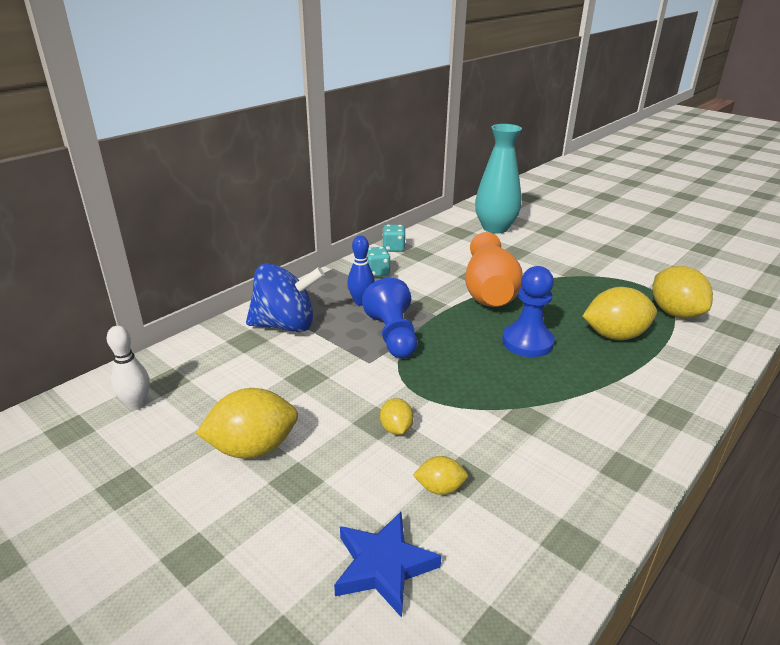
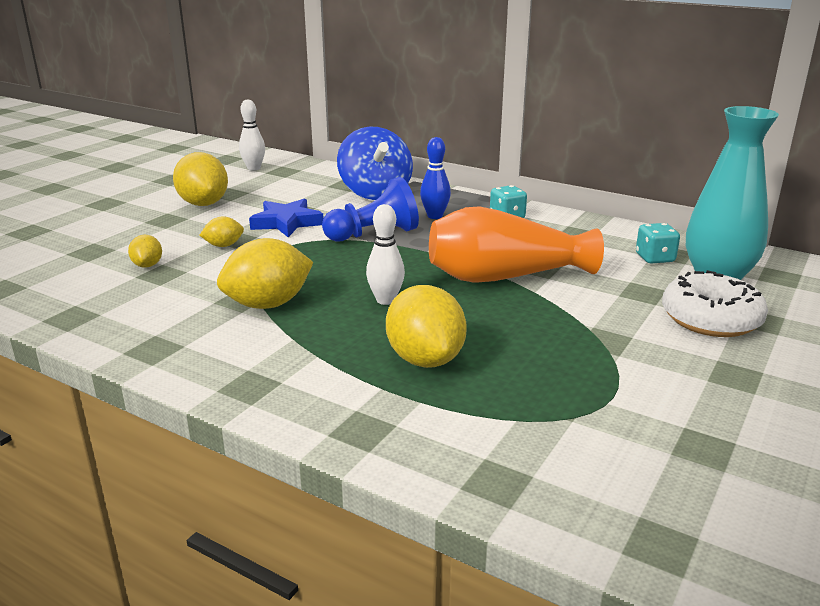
camera: 80 degrees right, 5 degrees down
blue star [334,512,442,618] -> blue star moved to [249,198,323,237]
turquoise dice [382,225,406,252] -> turquoise dice moved to [636,223,680,263]
blue pawn [502,266,555,357] -> white bowling pin [366,204,405,305]
yellow lemon [652,266,713,318] -> yellow lemon moved to [217,238,313,309]
none -> white donut [662,270,768,337]

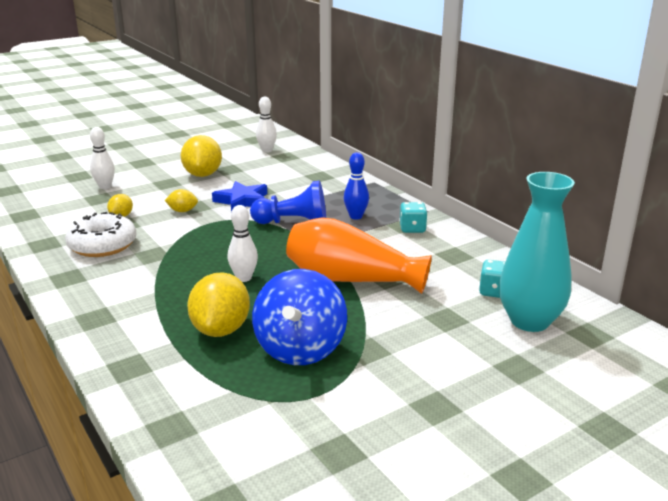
camera: 25 degrees right, 0 degrees up
yellow lemon [217,238,313,309] -> none
blue spinning top [337,127,413,200] -> blue spinning top moved to [252,269,347,365]
white donut [662,270,768,337] -> white donut moved to [65,212,136,257]
none -> white bowling pin [90,127,115,189]

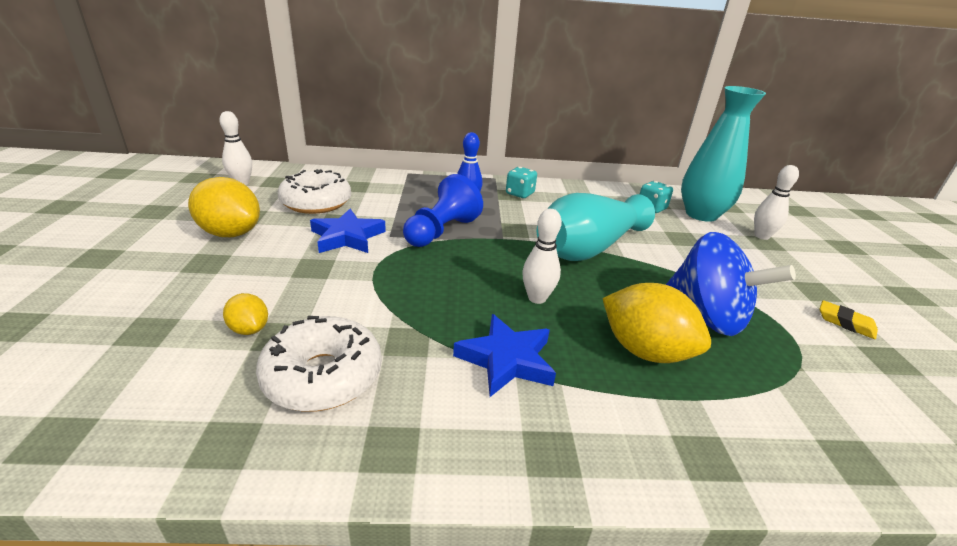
camera: 60 degrees left, 5 degrees up
white bowling pin [90,127,115,189] -> white bowling pin moved to [754,165,799,240]
yellow lemon [165,189,198,212] -> none
orange vase [286,217,432,294] -> turquoise vase [537,193,655,261]
none -> white donut [278,169,351,214]
none -> blue star [453,314,556,397]
none -> yellow eraser [820,300,878,339]

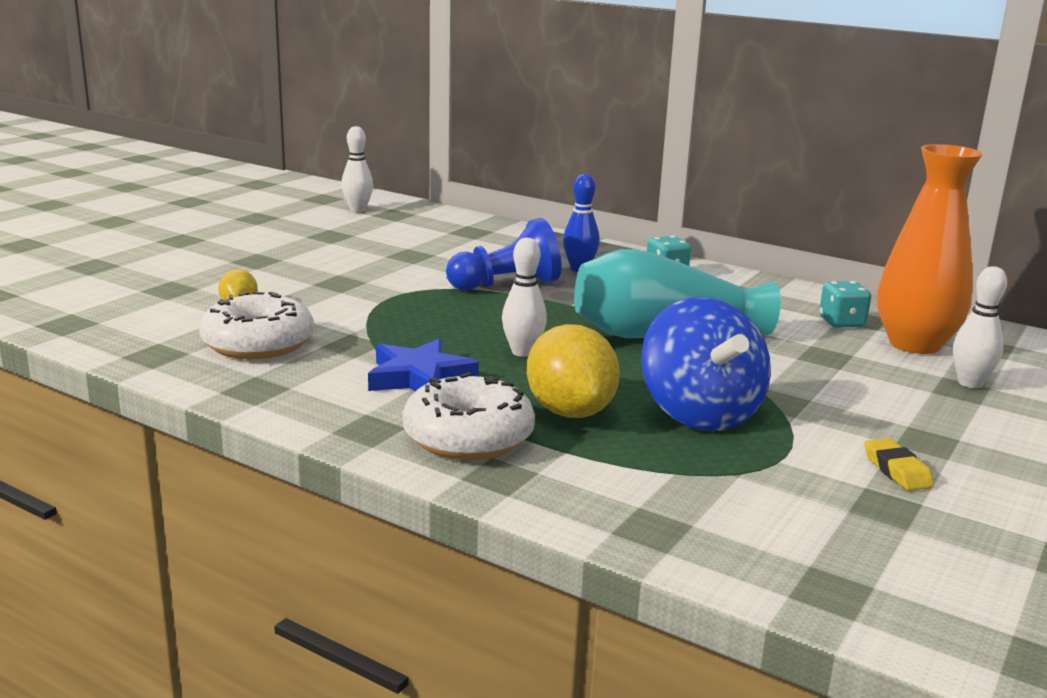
camera: 35 degrees right, 10 degrees down
yellow lemon [188,177,260,237] -> none
white donut [278,169,351,214] -> white donut moved to [403,372,535,460]
blue star [310,209,386,253] -> none
turquoise vase [681,86,766,222] -> orange vase [877,144,983,354]

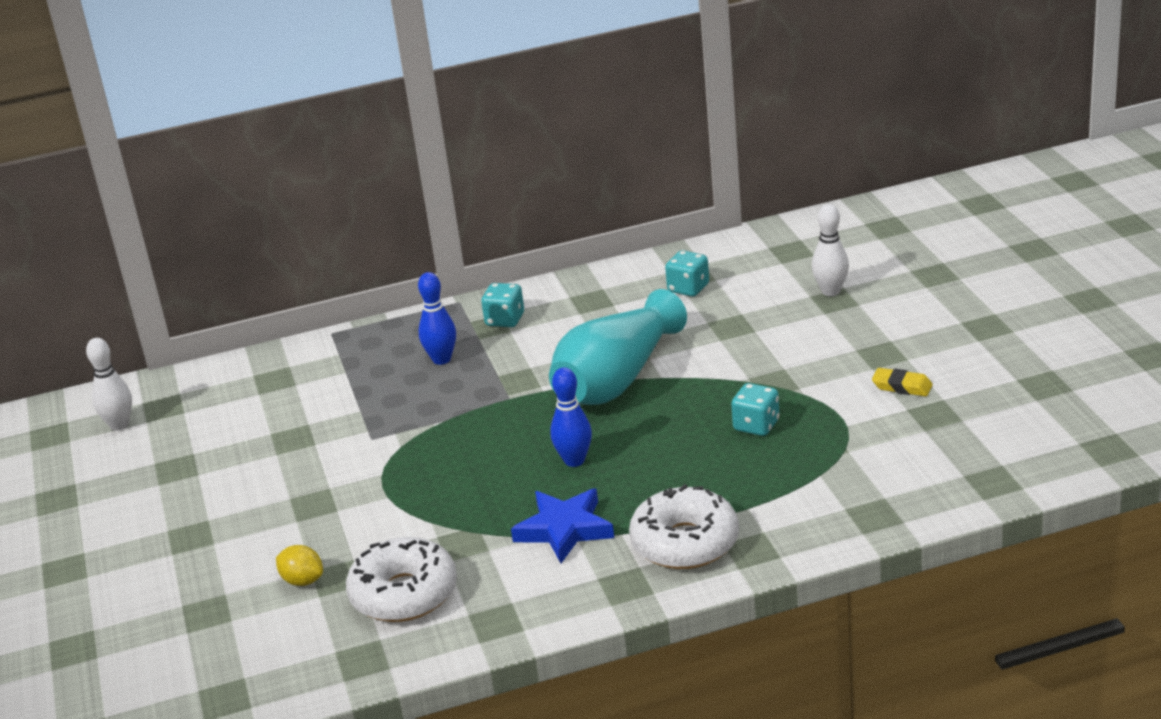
camera: 45 degrees left, 10 degrees up
blue pawn [446,218,561,291] -> none
white bowling pin [502,238,547,357] -> blue bowling pin [550,367,592,467]
yellow lemon [527,324,620,418] -> none
blue spinning top [641,297,771,431] -> turquoise dice [731,383,780,436]
orange vase [877,144,983,354] -> none

